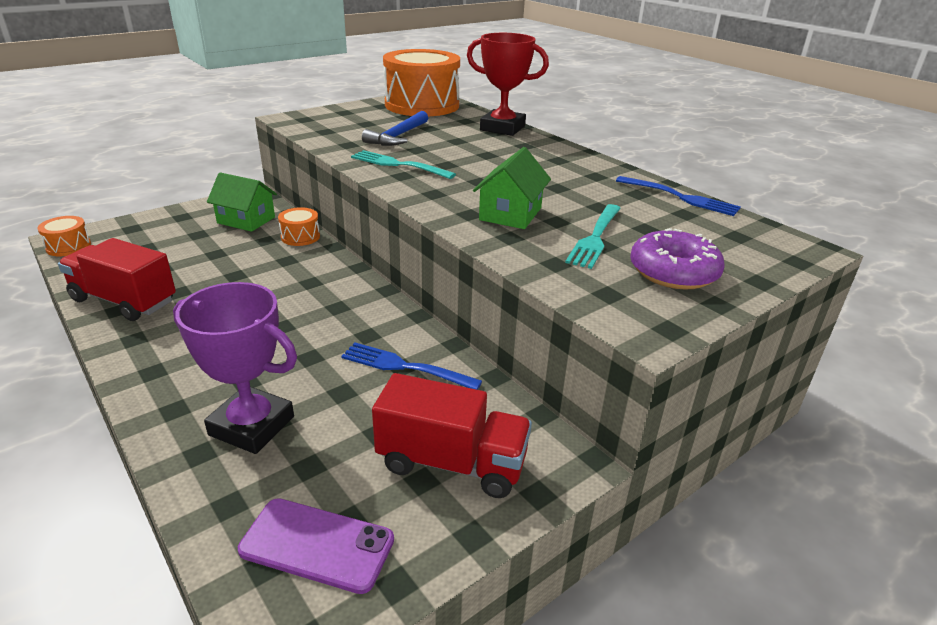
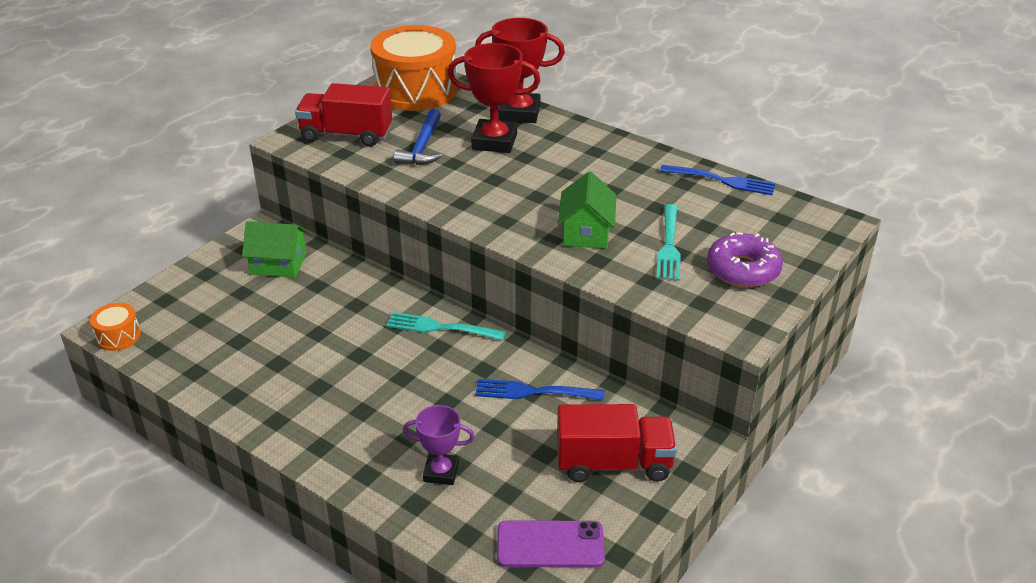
camera: 15 degrees left, 5 degrees up
red truck [58,238,176,321] -> red truck moved to [295,83,392,147]
purple trophy [173,282,297,454] -> purple trophy [403,405,475,485], size x0.61
orange drum [278,207,320,246] -> none
turquoise fork [351,150,456,179] -> turquoise fork moved to [386,312,506,340]
none -> red trophy [447,43,541,153]

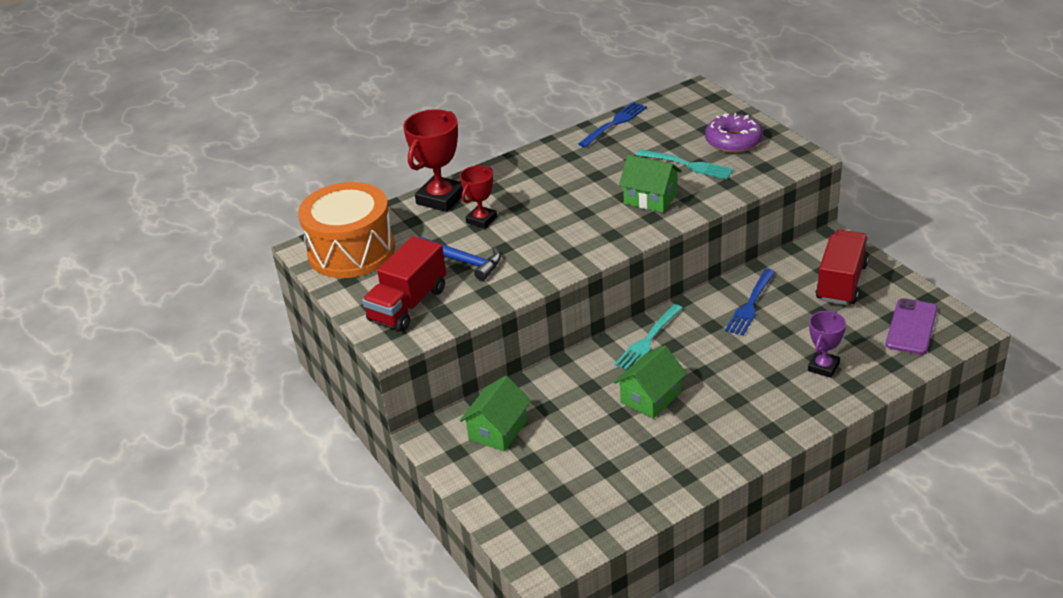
camera: 65 degrees left, 0 degrees up
orange drum [90,303,141,351] -> none
red trophy [447,43,541,153] -> red trophy [460,166,497,229], size x0.61
none -> green house [614,345,687,419]

